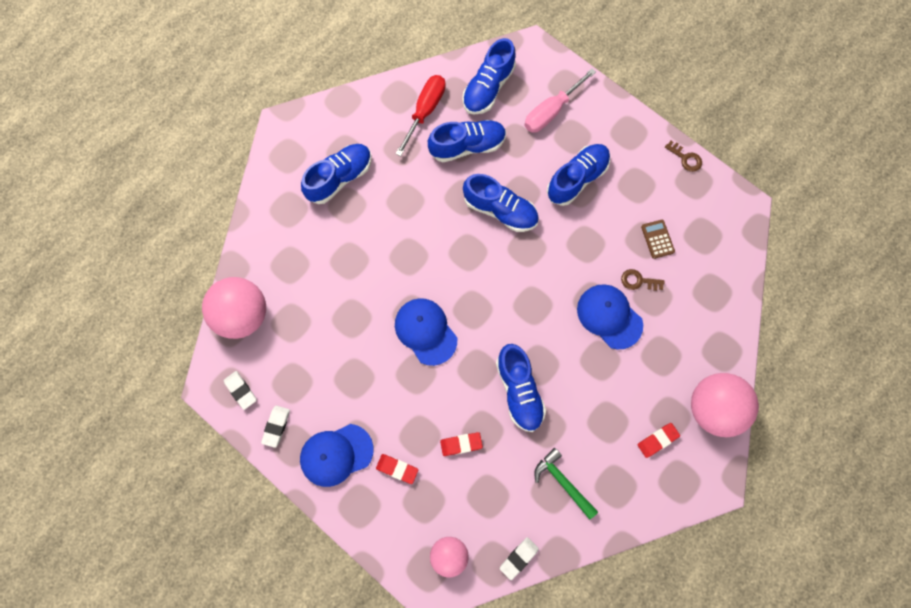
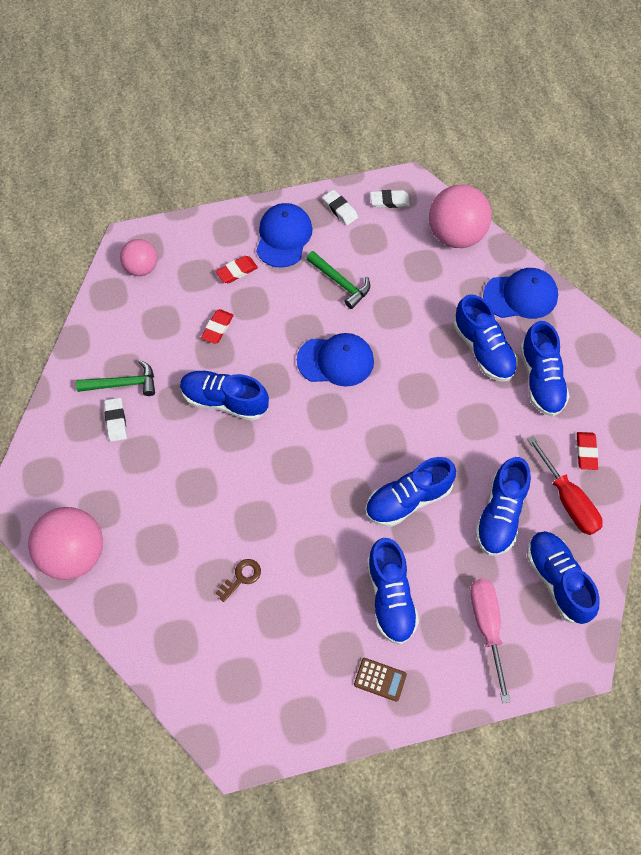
camera: 125 degrees right, 10 degrees down
white eraser [500,537,539,580] -> white eraser moved to [104,398,127,442]
blue cap [577,284,643,350] -> blue cap moved to [483,268,558,319]
red eraser [637,423,680,458] -> red eraser moved to [577,432,598,470]
brown calculator [641,220,675,259] -> brown calculator moved to [354,658,407,702]
brown key [665,141,702,172] -> none
none -> green hammer [306,251,370,309]
none -> blue shoe [453,294,518,382]

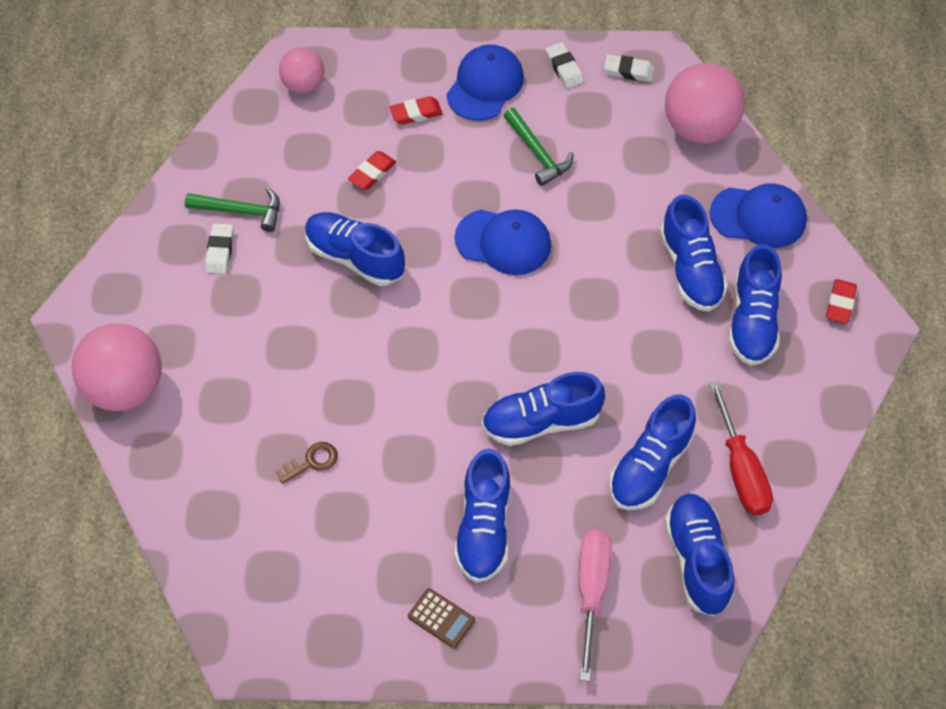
camera: 15 degrees right, 5 degrees down
red eraser [577,432,598,470] -> red eraser moved to [826,279,857,324]

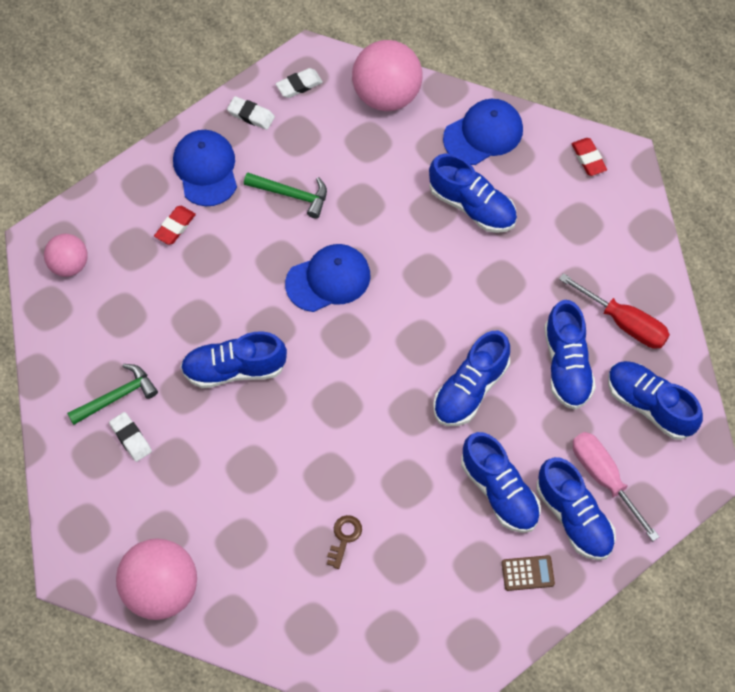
camera: 40 degrees left, 5 degrees up
red eraser [348,151,396,190] -> none
blue shoe [729,244,782,366] -> blue shoe moved to [536,457,616,560]

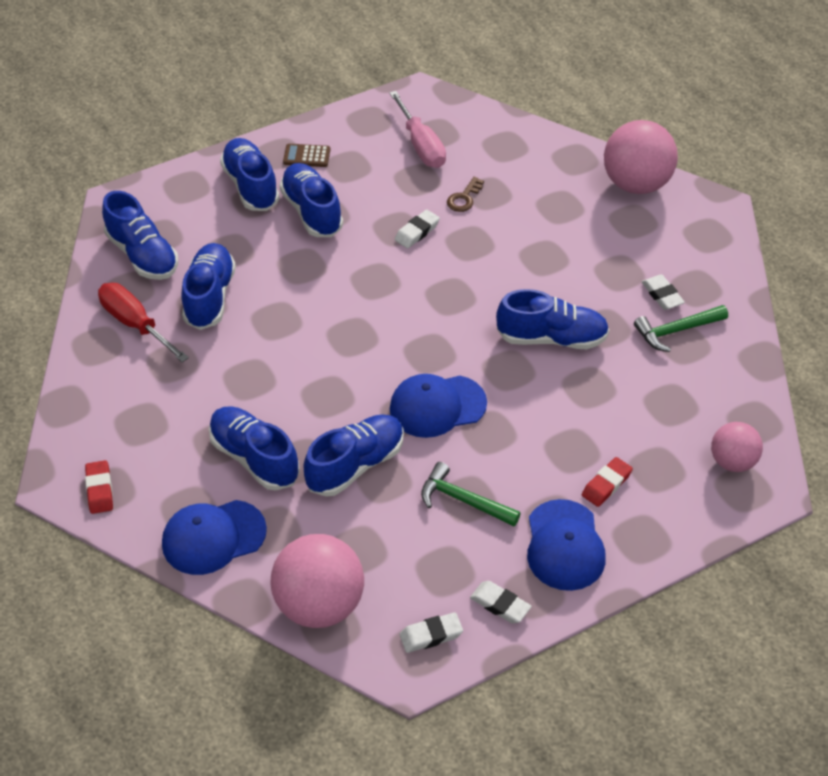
camera: 170 degrees left, 15 degrees down
blue shoe [433,331,510,426] -> blue shoe moved to [303,414,404,497]
pink screwdriver [573,432,660,541] -> pink screwdriver moved to [389,91,446,168]
none -> white eraser [395,210,440,248]

